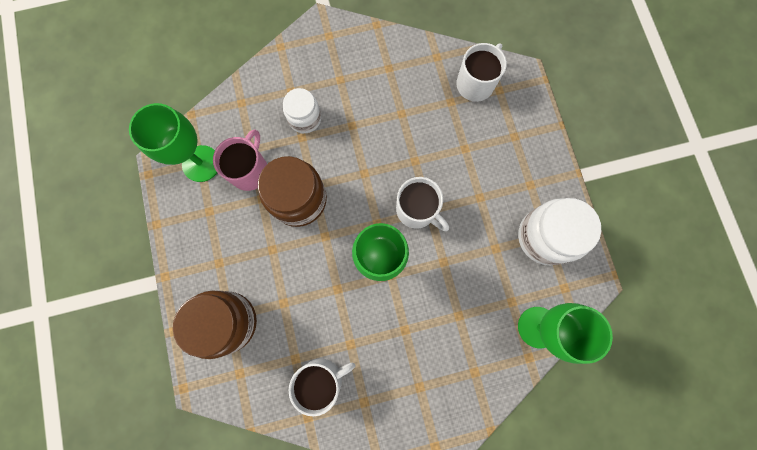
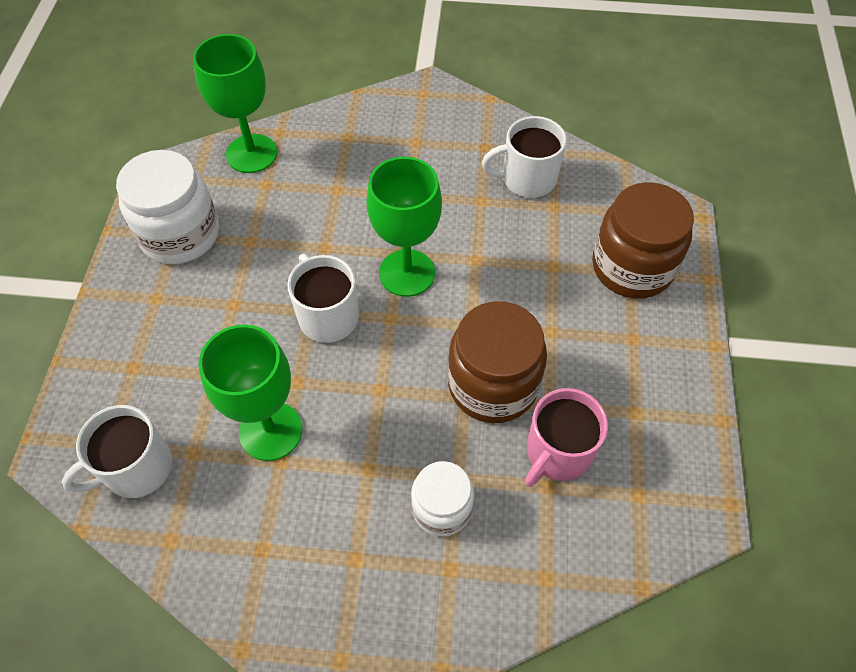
camera: 160 degrees left, 20 degrees down
green goblet [129,103,217,182] -> green goblet moved to [199,324,302,461]

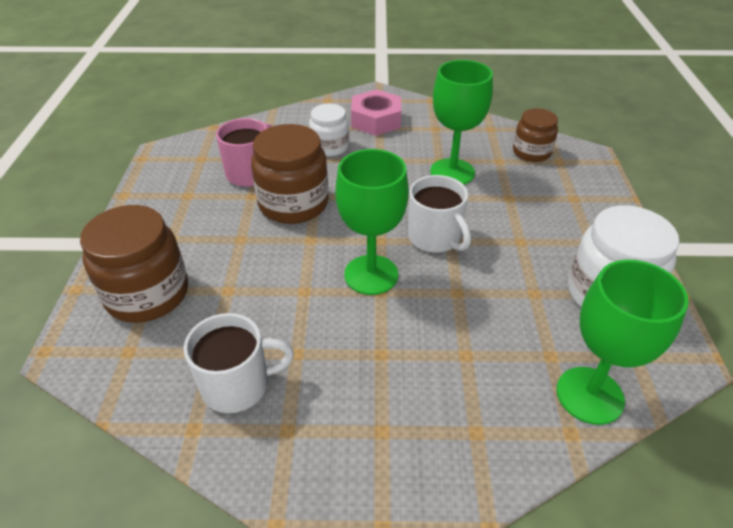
camera: 175 degrees right, 15 degrees down
white mug [62,405,172,498] -> brown jar [513,108,558,162]
none -> pink nut [351,90,401,136]

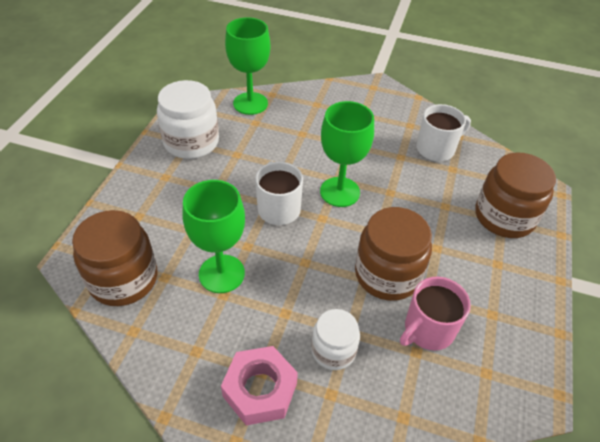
camera: 165 degrees left, 5 degrees up
white mug [184,313,294,413] -> white mug turned 150 degrees clockwise [417,104,471,161]
brown jar [513,108,558,162] -> brown jar [72,210,157,306], size x1.64

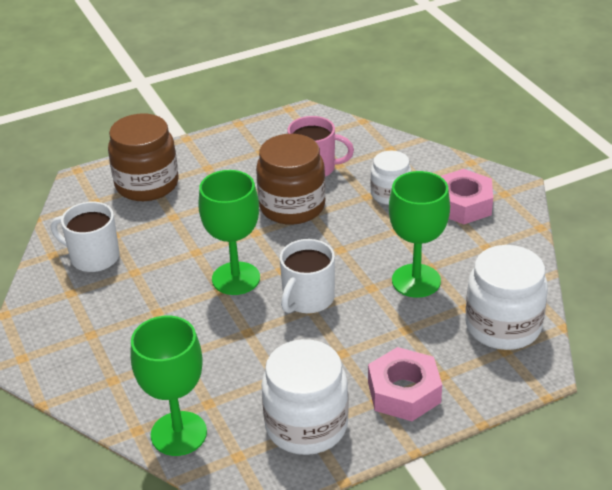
camera: 130 degrees left, 10 degrees down
brown jar [72,210,157,306] -> white jar [465,245,548,350]
none -> pink nut [368,347,442,421]

